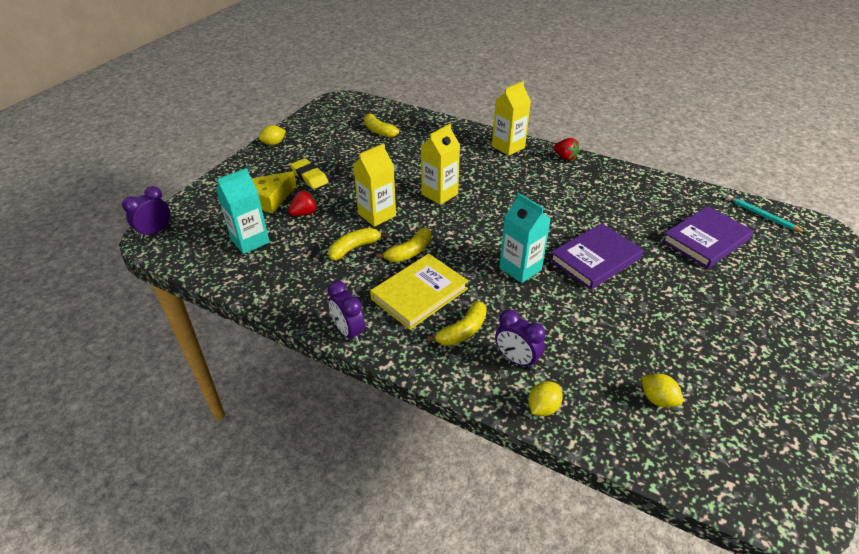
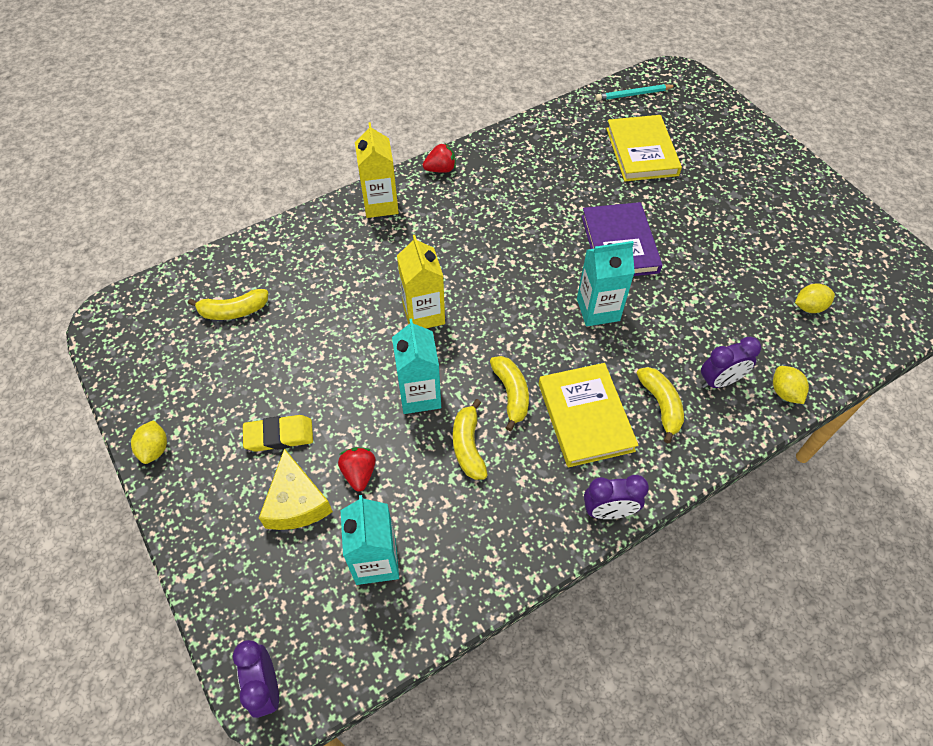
camera: 60 degrees left, 15 degrees up
yellow carton [353,143,396,227] -> turquoise carton [392,319,441,414]
purple book [662,206,753,269] -> yellow book [606,115,682,181]

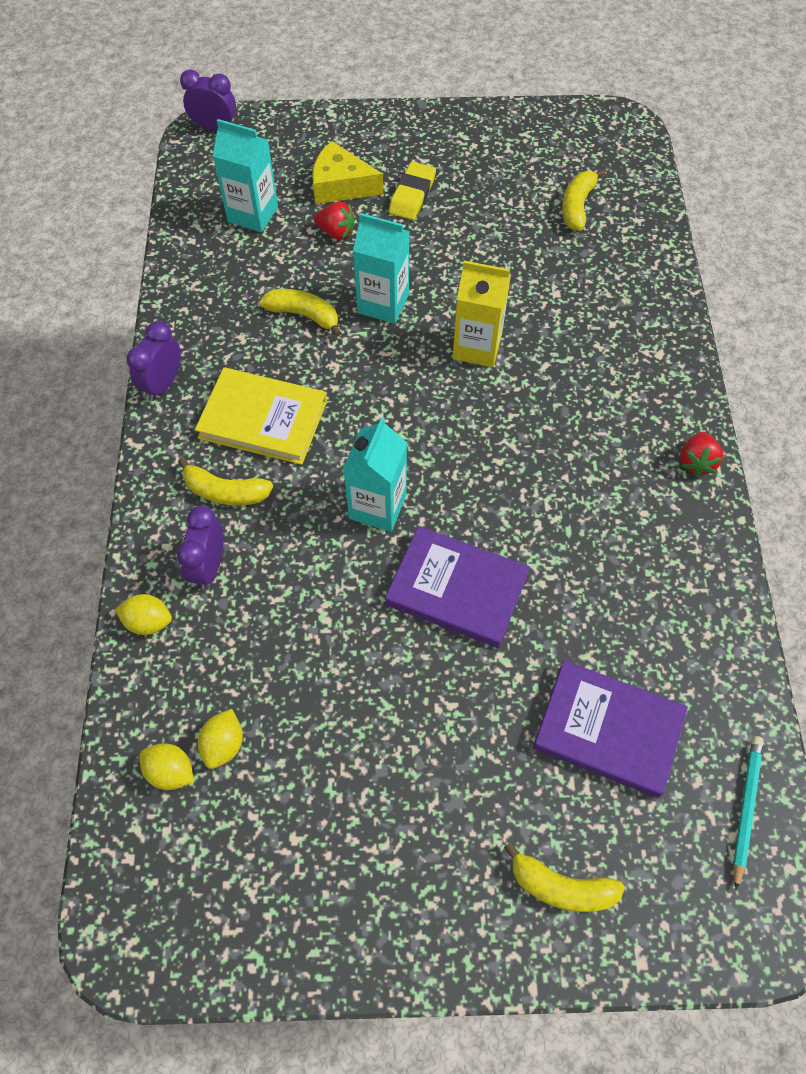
camera: 120 degrees right, 5 degrees up
yellow lemon [131,420,167,464] -> yellow lemon moved to [139,744,194,790]
yellow carton [355,122,399,218] -> none
yellow banana [490,356,529,431] -> yellow banana moved to [504,842,625,912]
yellow book [606,115,682,181] -> purple book [533,660,688,798]

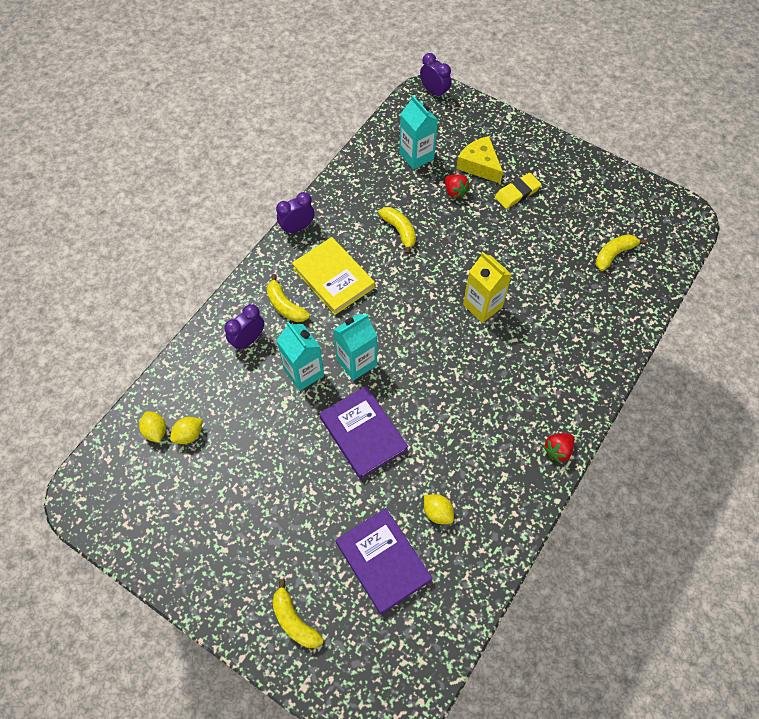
camera: 35 degrees right, 0 degrees up
yellow lemon [115,594,172,635] -> yellow lemon moved to [424,494,454,524]
turquoise carton [353,213,410,324] -> turquoise carton moved to [277,321,324,391]
turquoise pencil [733,736,764,890] -> none

